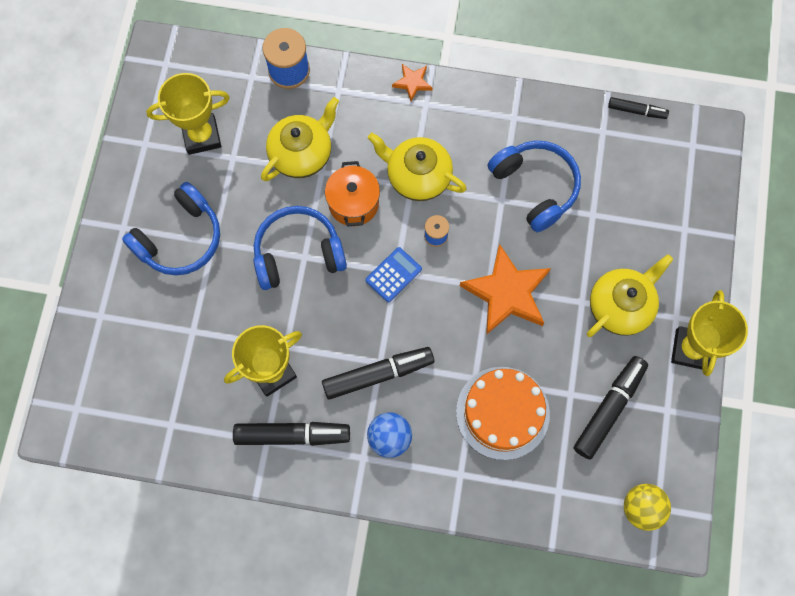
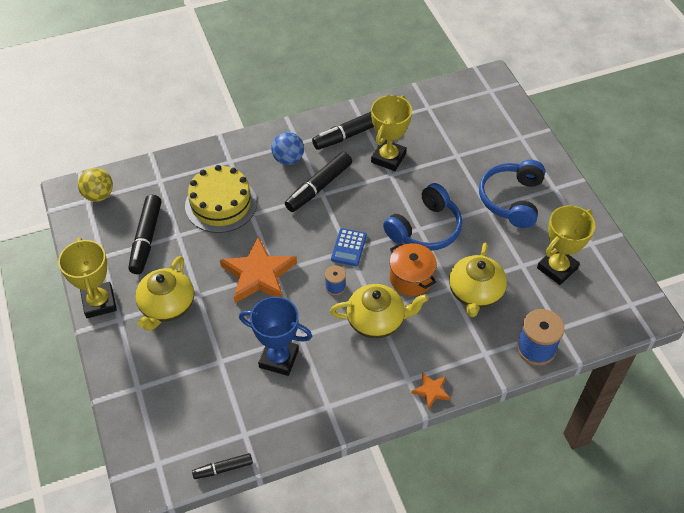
camera: 150 degrees right, 20 degrees down
orange cake [456,367,550,460] -> yellow cake [185,165,257,233]
blue headphones [487,141,581,232] -> blue trophy [239,296,312,376]

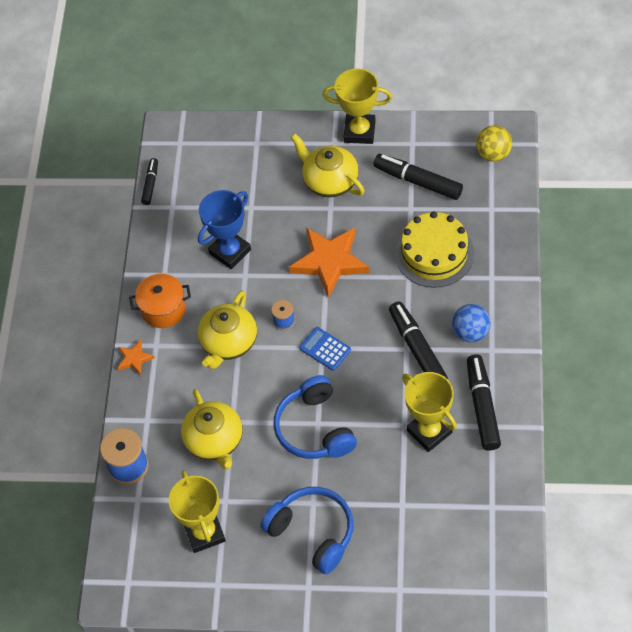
camera: 120 degrees right, 5 degrees up
orange pot [389,243,437,296] -> orange pot moved to [129,274,191,328]
yellow teapot [449,243,507,317] -> yellow teapot turned 150 degrees counterclockwise [181,389,243,469]

